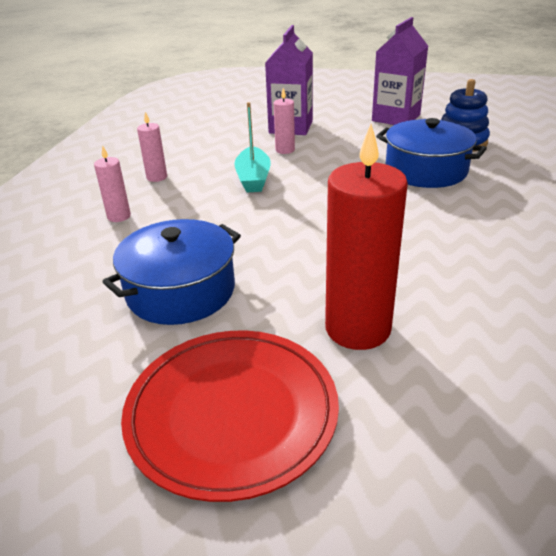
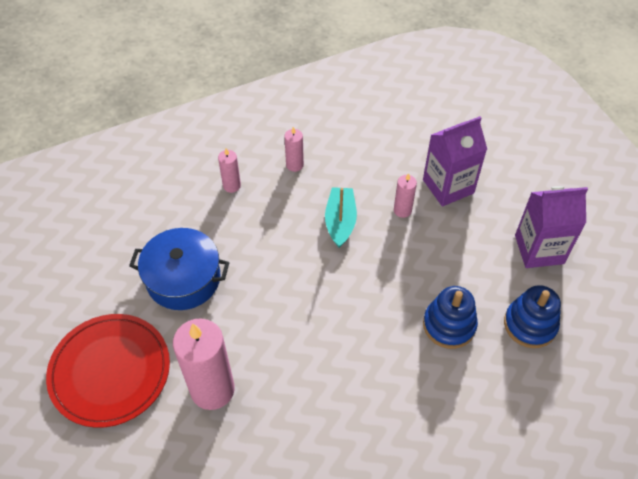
camera: 50 degrees right, 20 degrees up
turquoise boat [234,102,271,192] -> turquoise boat turned 135 degrees clockwise [325,187,357,248]
red candle [325,124,408,350] -> pink candle [173,318,235,410]
blue pot [376,118,487,188] -> blue stacking toy [423,286,478,349]

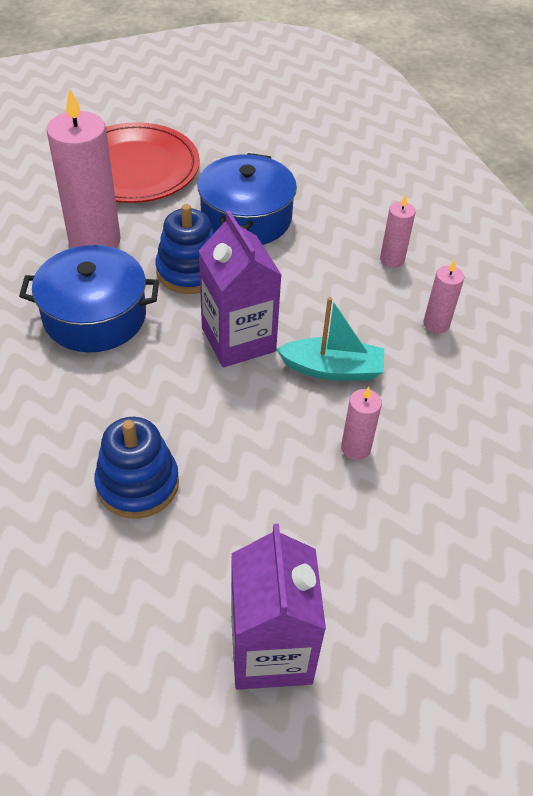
camera: 90 degrees right, 5 degrees down
purple carton [423,116,487,206] -> purple carton moved to [198,210,281,367]
blue stacking toy [504,285,561,348] -> blue stacking toy moved to [155,204,214,294]
none -> blue pot [19,245,159,352]

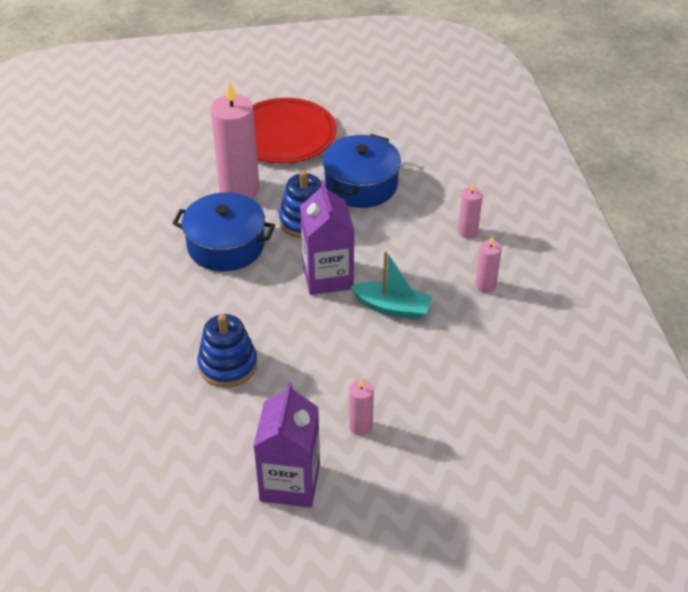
camera: 15 degrees right, 5 degrees down
pink candle [341,387,382,460] -> pink candle moved to [349,378,374,436]

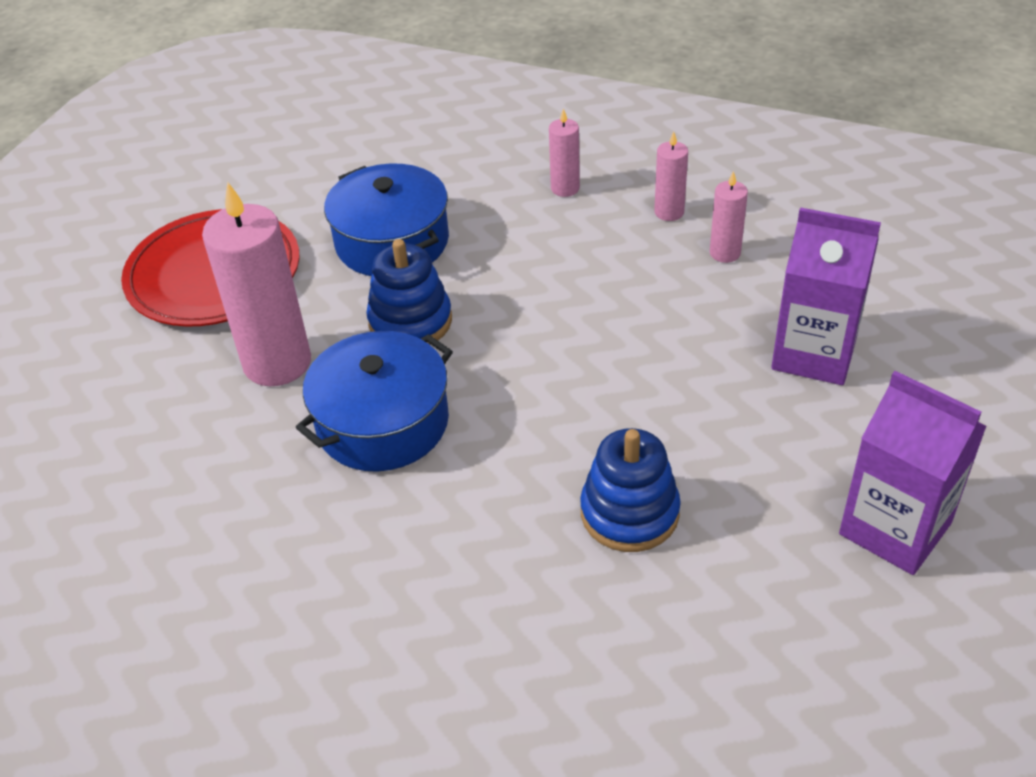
camera: 55 degrees left, 0 degrees up
purple carton [300,180,354,295] -> purple carton moved to [771,207,881,385]
pink candle [349,378,374,436] -> pink candle moved to [710,171,748,263]
turquoise boat [350,251,432,320] -> none

